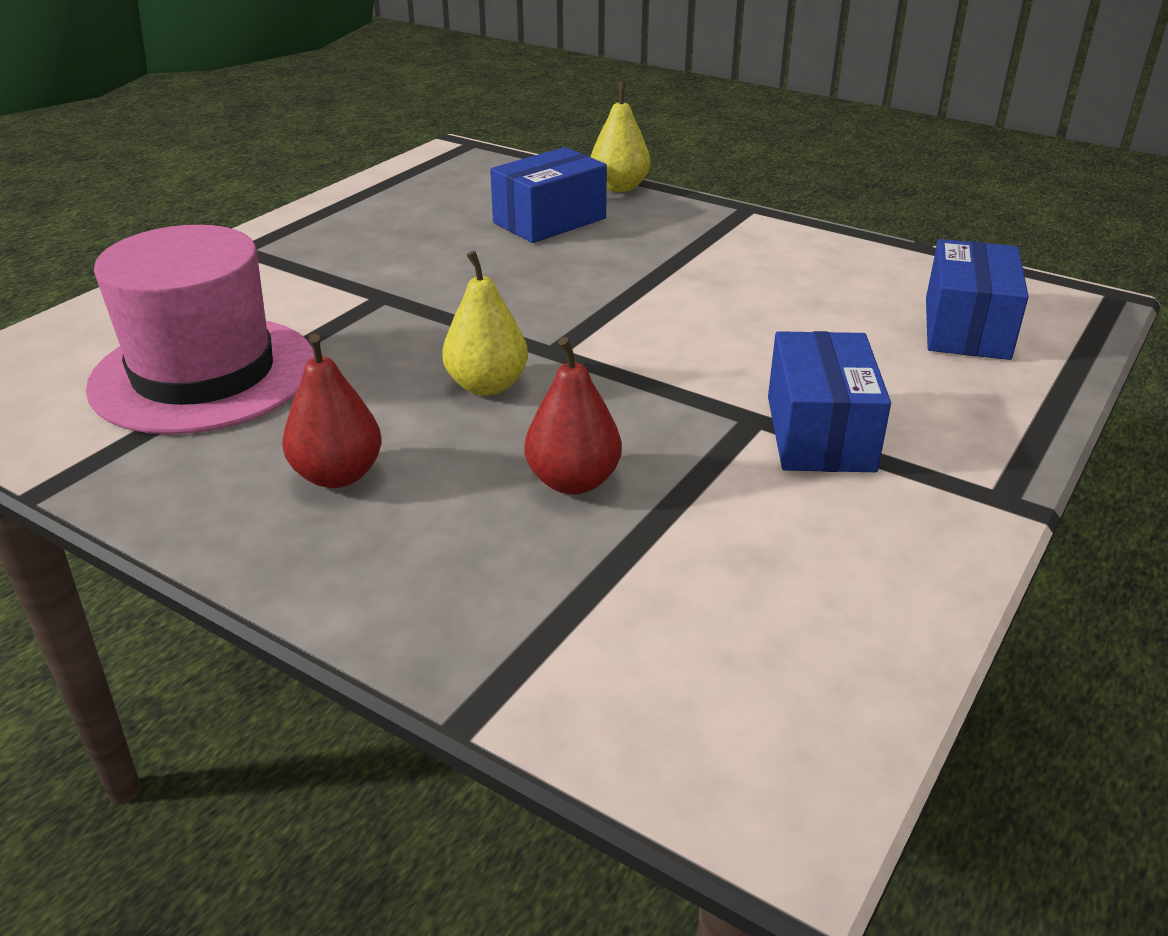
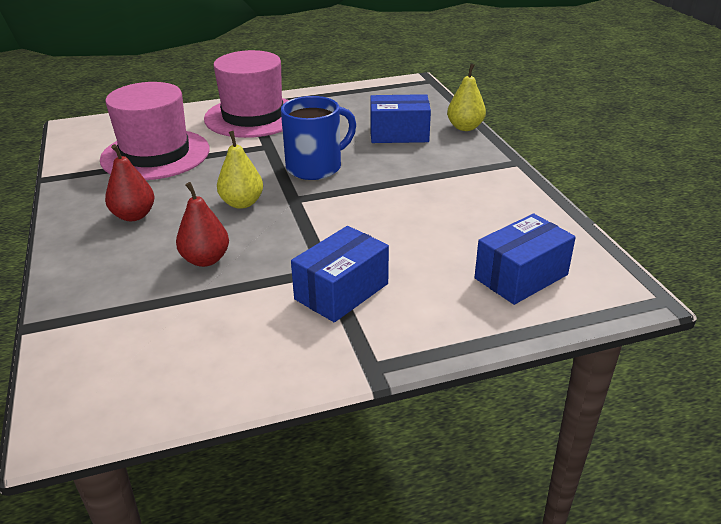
camera: 40 degrees right, 0 degrees up
none -> pink hat [204,50,289,138]
none -> blue mug [281,96,356,180]

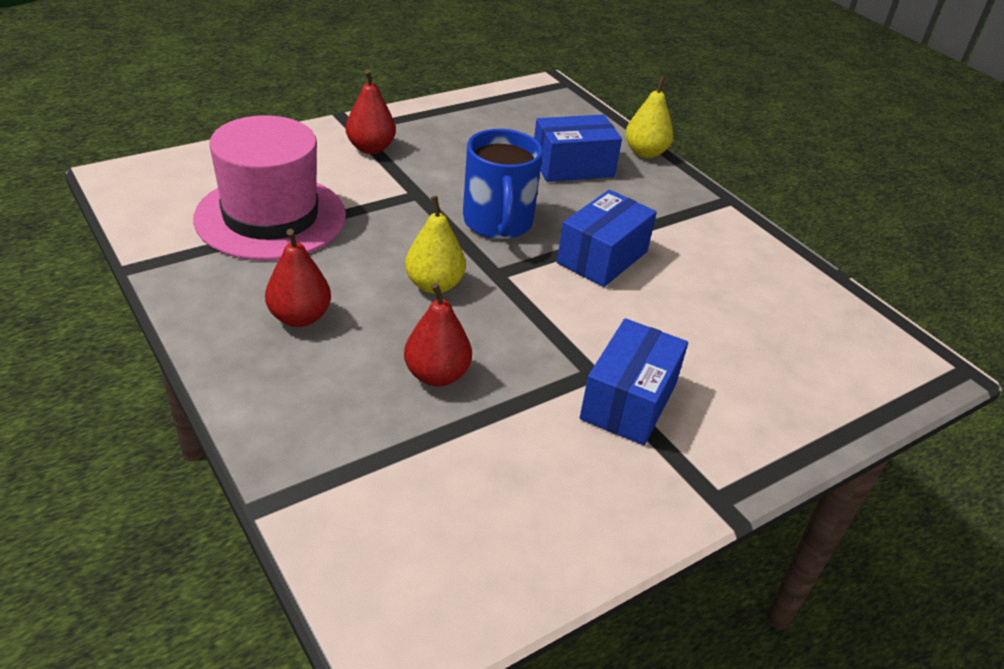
camera: 20 degrees left, 5 degrees up
pink hat [204,50,289,138] -> red pear [346,70,396,154]
blue mug [281,96,356,180] -> blue mug turned 135 degrees clockwise [463,129,543,239]
blue box [475,214,576,305] -> blue box moved to [557,190,657,287]

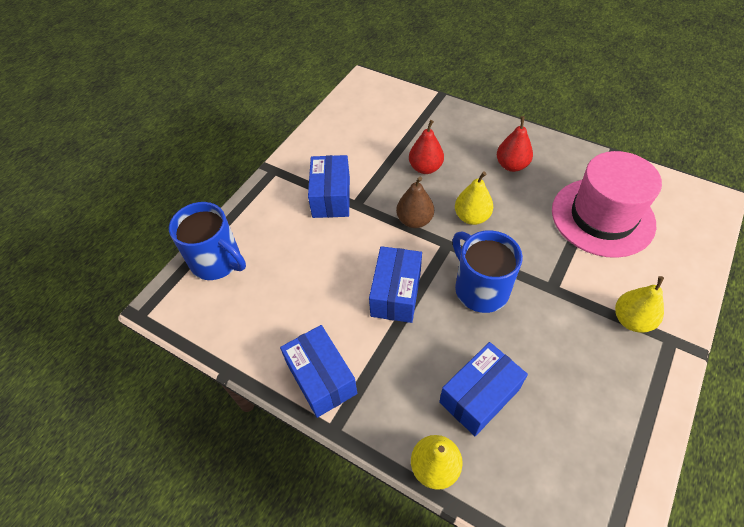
camera: 160 degrees right, 15 degrees up
red pear [346,70,396,154] -> yellow pear [615,276,664,333]
none -> blue mug [169,202,246,280]
none -> blue box [280,325,357,418]
none -> brown pear [396,177,434,228]

